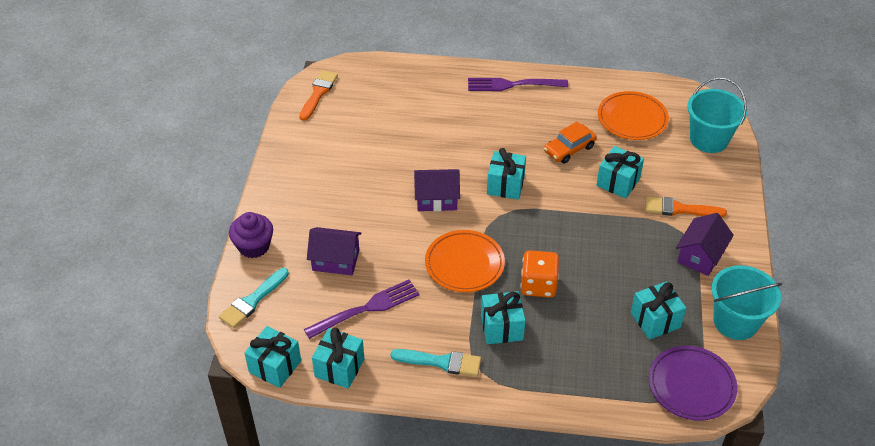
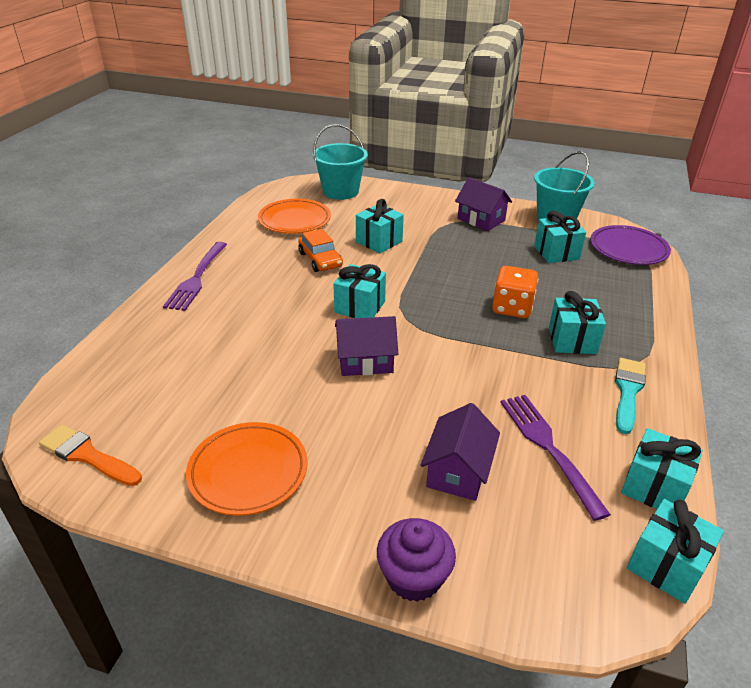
camera: 80 degrees left, 10 degrees down
turquoise brush [219,268,289,328] -> none
purple house [414,169,460,211] -> purple house turned 75 degrees clockwise [335,316,398,376]
orange plate [425,230,505,292] -> orange plate moved to [186,422,308,516]
orange brush [645,196,727,217] -> none

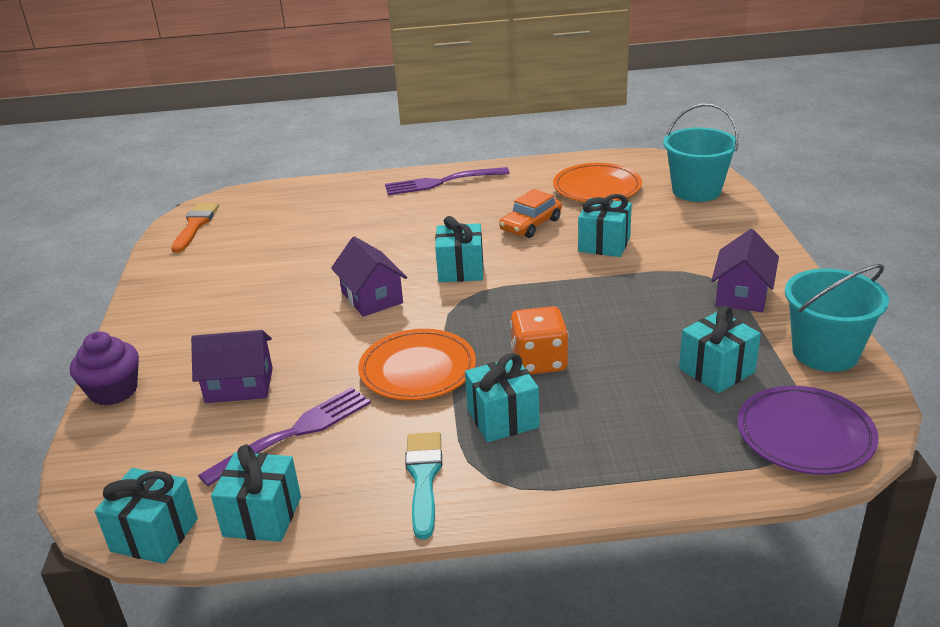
camera: 70 degrees right, 5 degrees down
orange plate [186,422,308,516] -> orange plate moved to [358,329,476,401]
turquoise brush [615,358,646,434] -> turquoise brush turned 90 degrees counterclockwise [405,432,442,539]

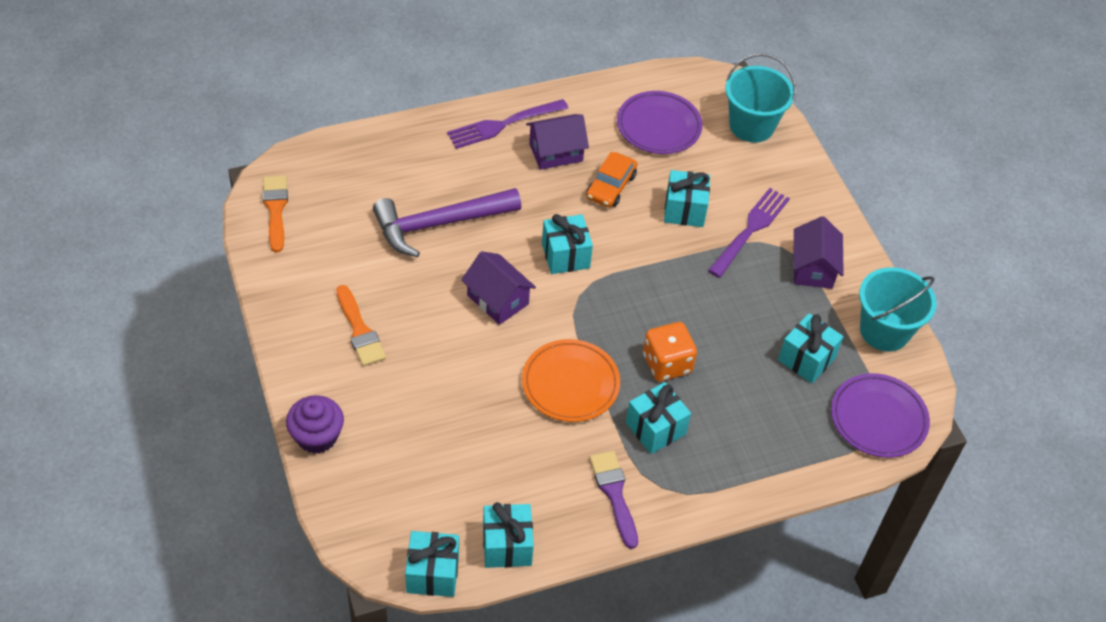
camera: 20 degrees left, 20 degrees up
purple house [191,330,273,403] -> purple house moved to [526,114,589,170]
purple fork [198,387,371,487] -> purple fork moved to [708,188,790,278]
turquoise brush [405,432,442,539] -> purple brush [589,451,638,549]
orange plate [553,163,642,202] -> purple plate [617,91,703,154]
none -> orange brush [336,285,386,366]
none -> purple hammer [373,188,521,257]

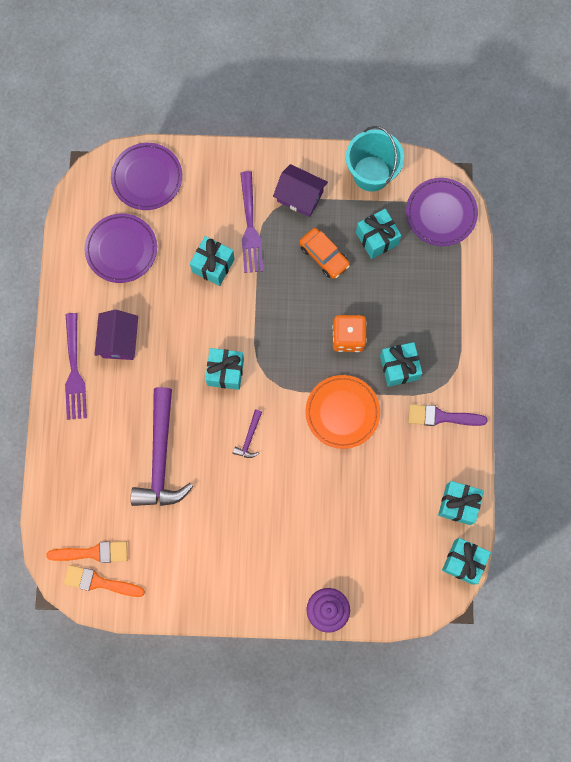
camera: 65 degrees left, 25 degrees up
orange brush [336,285,386,366] -> orange brush moved to [46,541,127,563]
purple house [461,251,536,325] -> purple hammer [233,409,262,458]
orange car [586,152,637,207] -> orange car moved to [299,228,350,279]
purple fork [708,188,790,278] -> purple fork turned 150 degrees counterclockwise [240,171,263,273]
turquoise bucket [726,53,796,143] -> purple plate [111,143,182,210]

